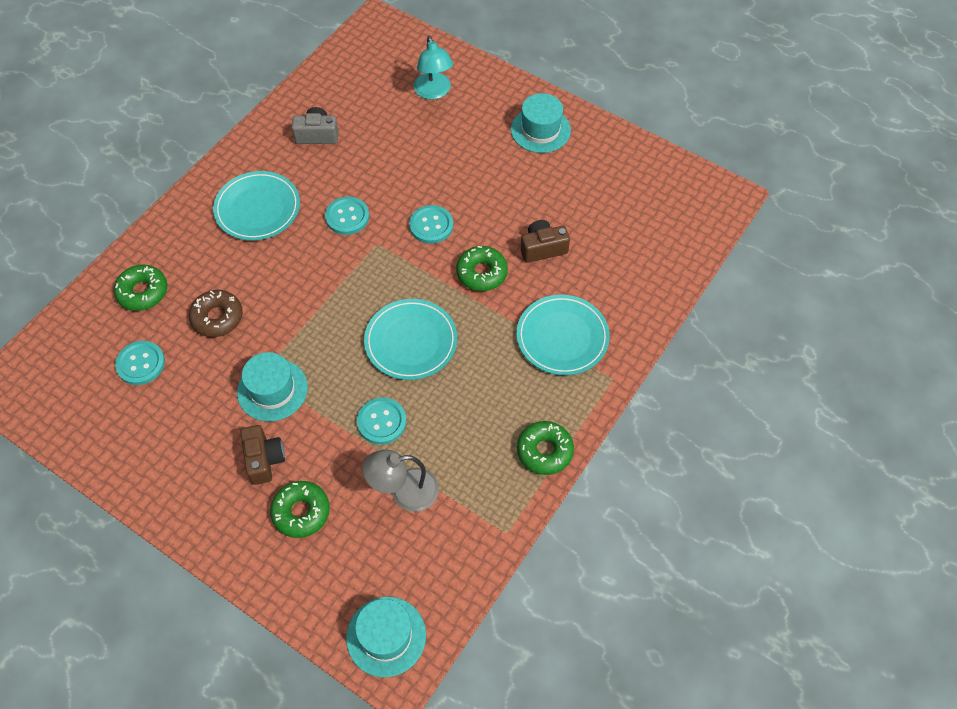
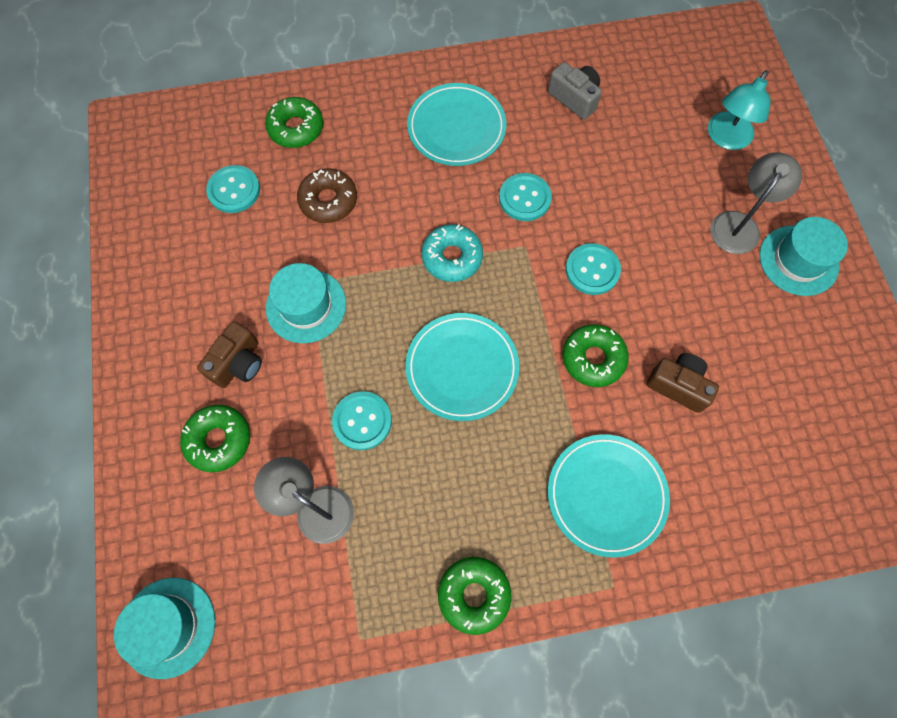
camera: 45 degrees right, 10 degrees up
none -> turquoise donut [421,224,483,282]
none -> grey lamp [710,152,802,254]

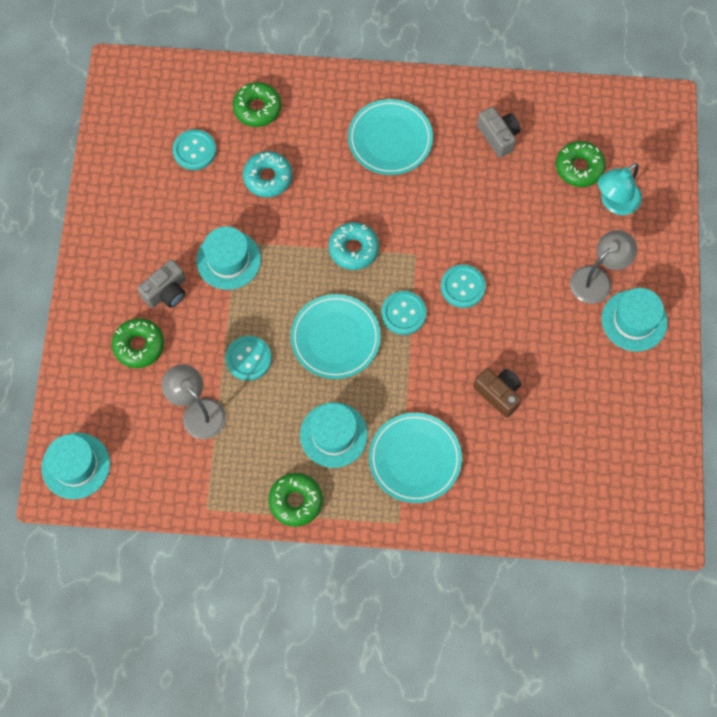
camera: 15 degrees right, 0 degrees up
brown camera [197,321,262,388] -> grey camera [137,259,186,308]
brown donut [297,168,357,223] -> turquoise donut [243,151,292,197]
turquoise button [499,173,552,221] -> turquoise button moved to [381,291,427,335]
green donut [563,324,629,387] -> green donut moved to [556,141,606,187]
none -> turquoise hat [300,402,368,468]

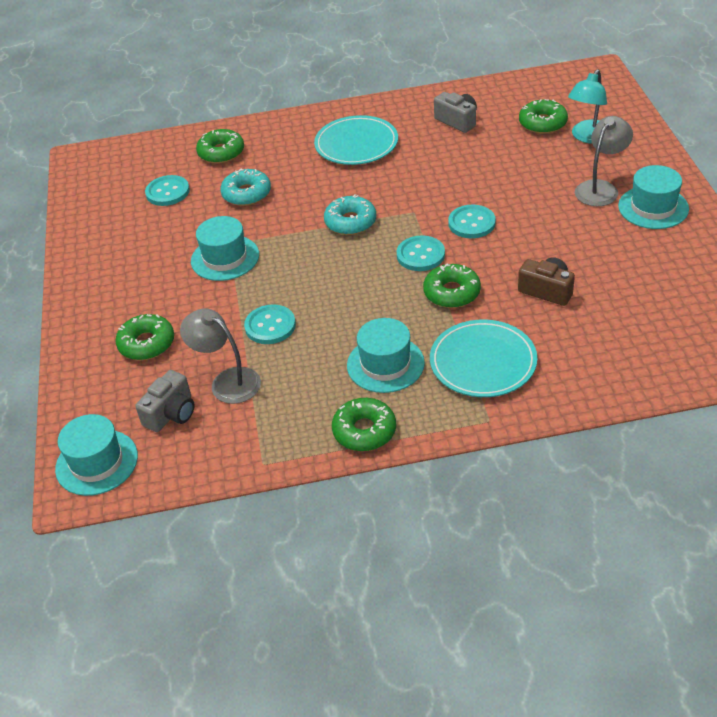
camera: 10 degrees left, 25 degrees down
grey camera [137,259,186,308] -> grey camera moved to [135,370,195,432]
turquoise plate [290,294,381,379] -> none
none -> green donut [423,264,481,308]

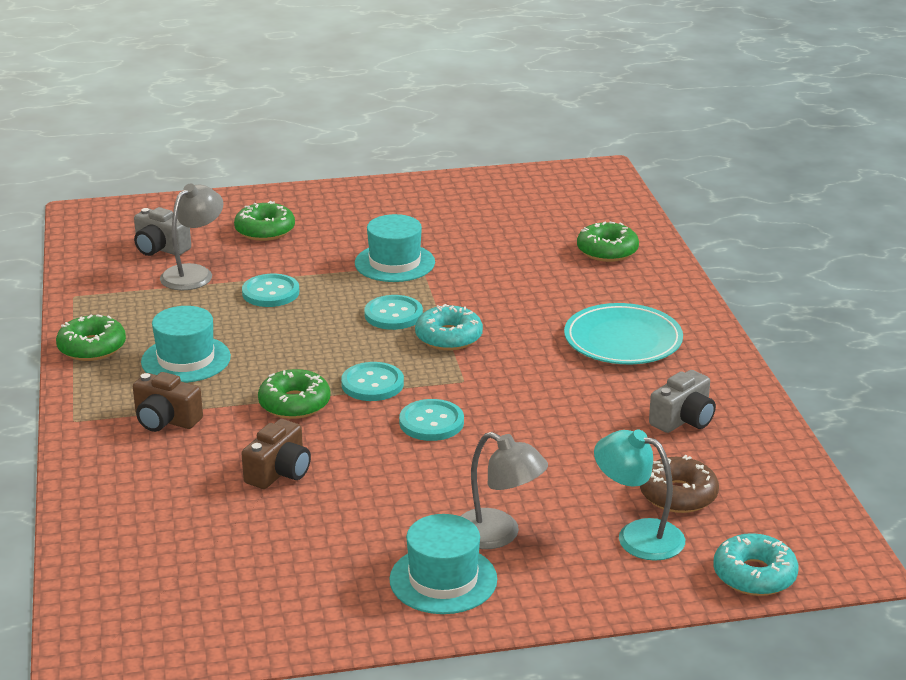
camera: 85 degrees right, 15 degrees down
turquoise hat [55,414,138,496] -> none
turquoise button [145,175,190,206] -> turquoise button moved to [364,295,423,330]
turquoise donut [220,169,271,206] -> turquoise donut moved to [713,533,799,596]
turquoise plate [430,319,537,397] -> brown camera [133,372,203,432]
green donut [519,99,568,134] -> brown donut [640,455,719,513]

